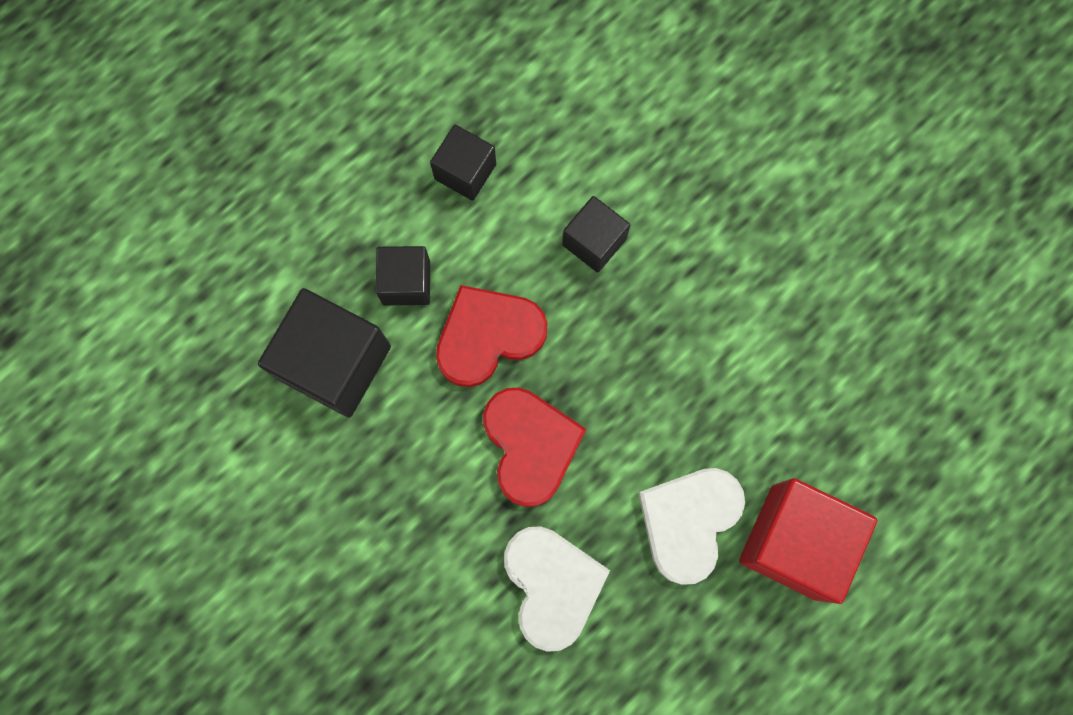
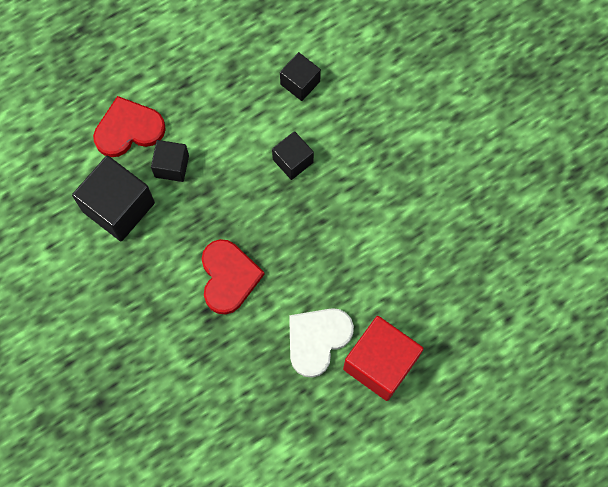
camera: 10 degrees right, 5 degrees down
black cube [430,124,496,201] -> black cube moved to [280,52,321,101]
red heart [436,285,547,387] -> red heart moved to [93,96,166,157]
white heart [504,526,610,652] -> none

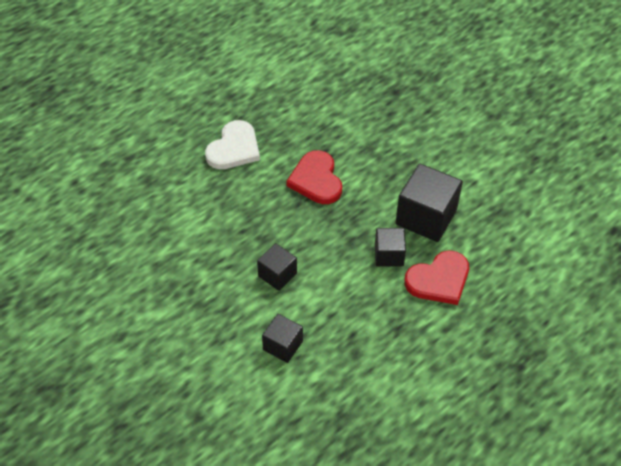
camera: 170 degrees right, 20 degrees down
red cube [343,316,423,401] -> none

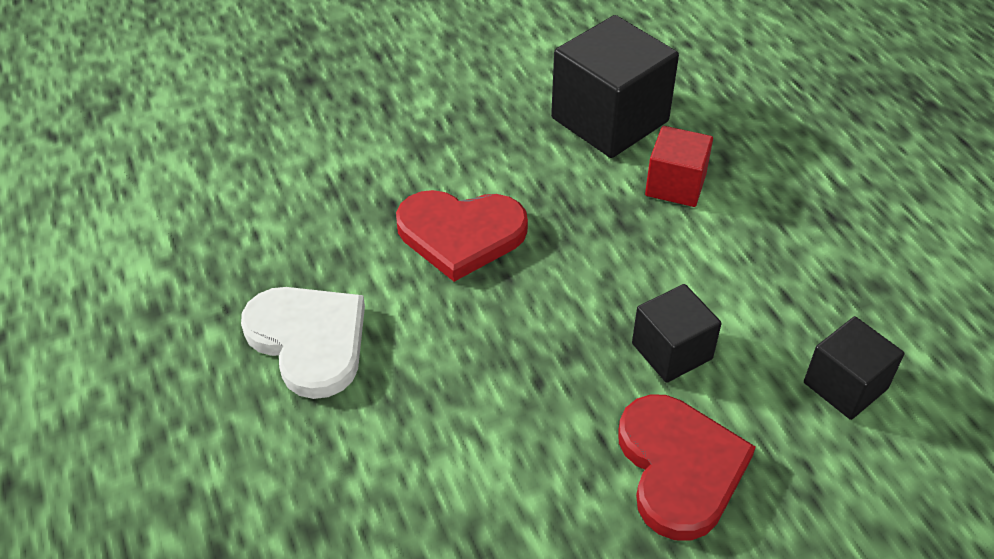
camera: 70 degrees left, 5 degrees down
black cube [375,228,406,266] -> red cube [645,126,713,207]
red heart [404,250,469,305] -> red heart moved to [618,394,756,541]

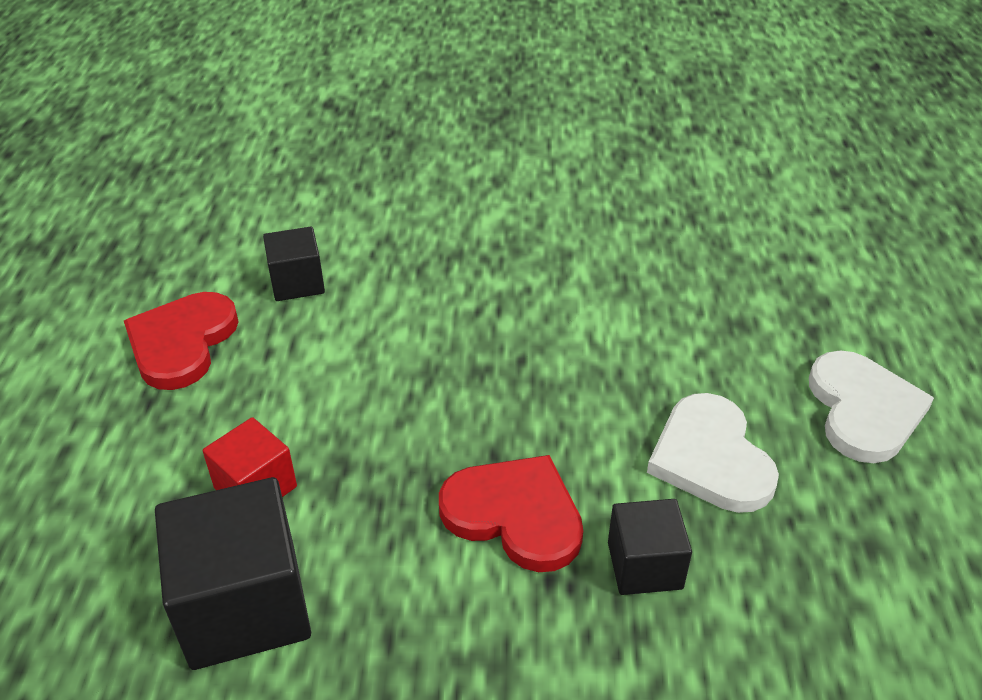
camera: 155 degrees left, 5 degrees down
red heart [618,394,756,541] -> red heart moved to [124,292,239,390]
black cube [632,284,722,383] -> black cube moved to [608,499,692,595]
none -> white heart [809,351,934,463]

